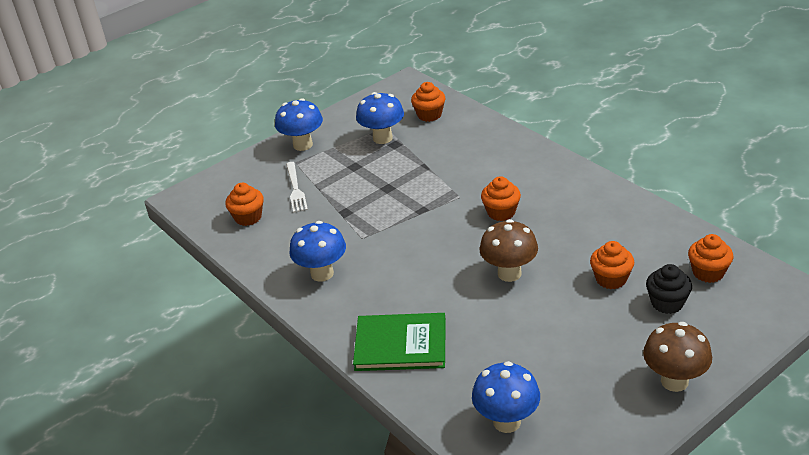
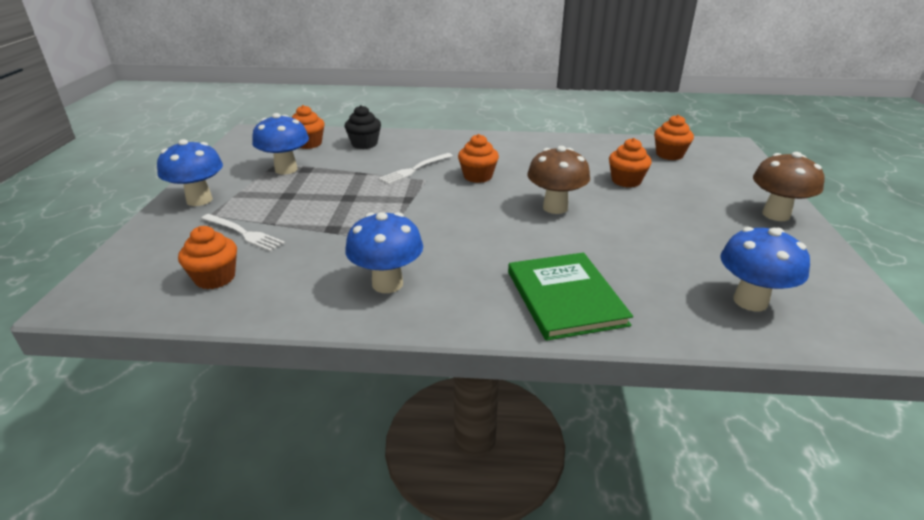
camera: 50 degrees left, 5 degrees down
green book [353,313,446,371] -> green book turned 60 degrees counterclockwise [508,253,633,341]
black cupcake [646,264,692,314] -> black cupcake moved to [344,105,381,149]
none -> white fork [379,153,453,184]

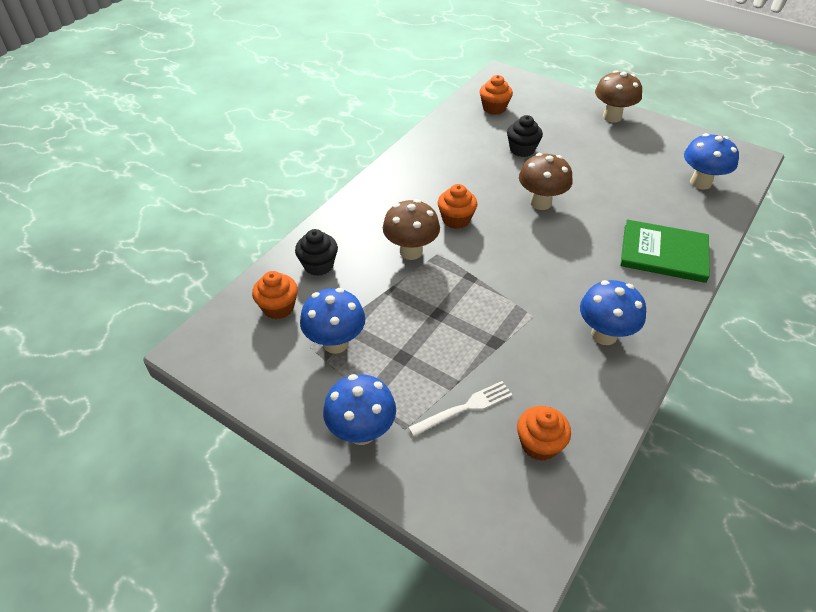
camera: 60 degrees left, 15 degrees up
white fork [379,153,453,184] -> brown mushroom [383,199,440,260]
orange cupcake [609,138,652,187] -> black cupcake [507,115,543,157]

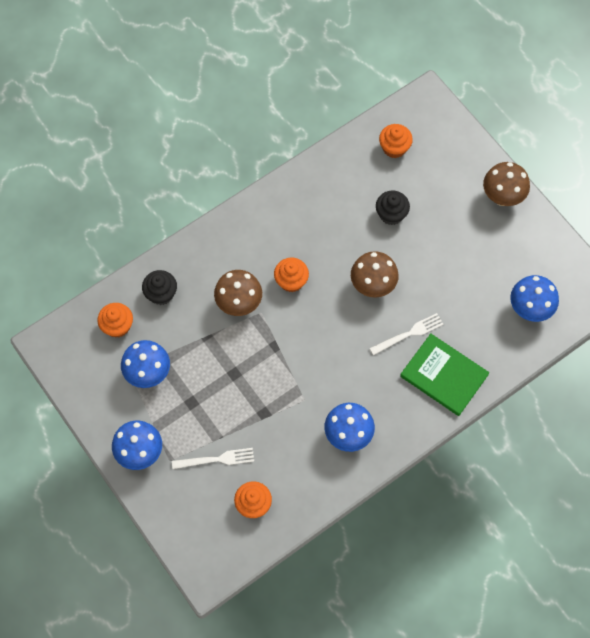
camera: 20 degrees right, 20 degrees up
none -> white fork [369,313,444,355]

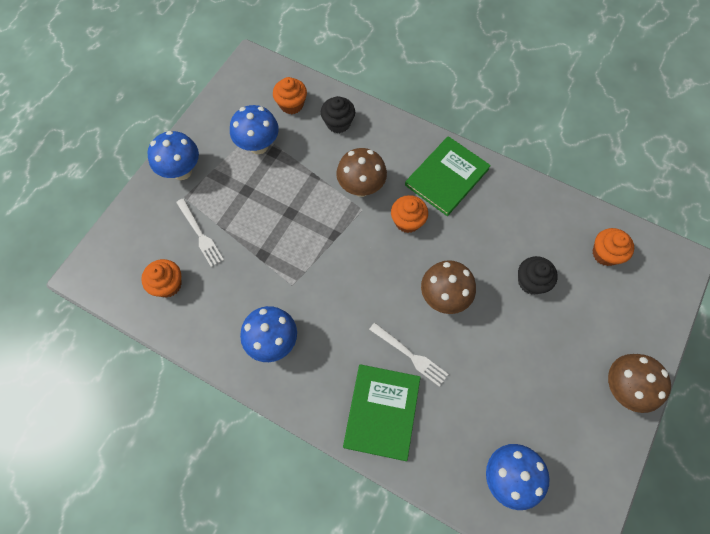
camera: 65 degrees right, 0 degrees up
none -> green book [405,136,491,216]

